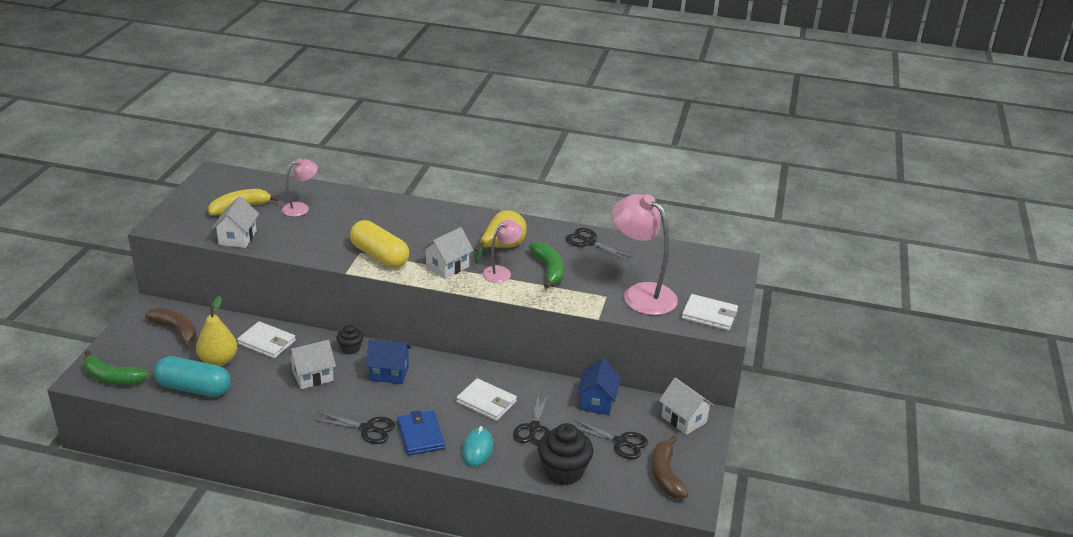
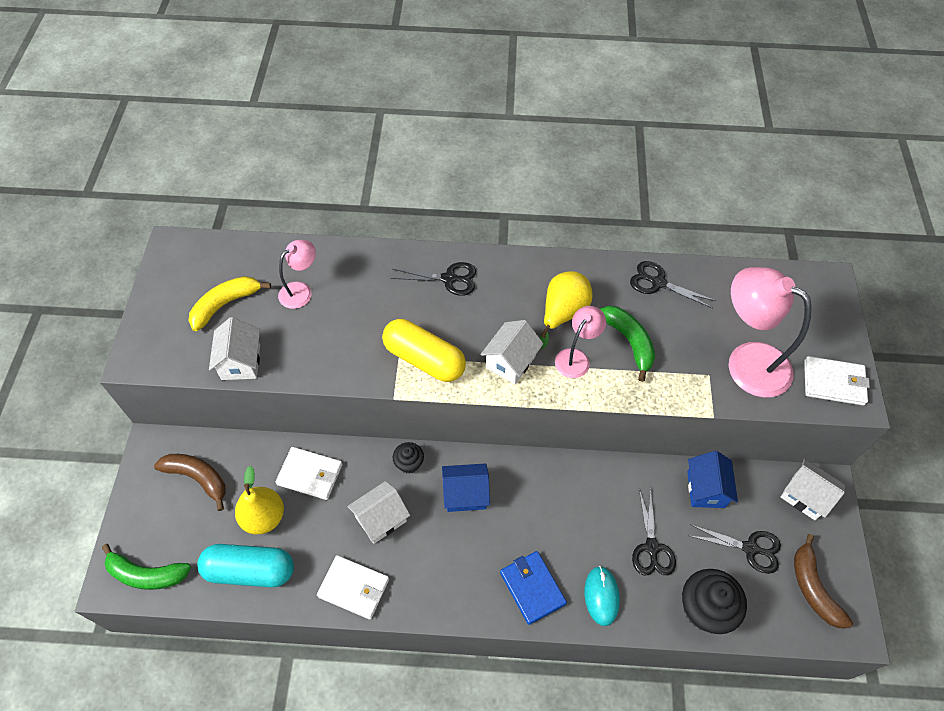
camera: 10 degrees left, 25 degrees up
black scissors [315,412,395,444] -> black scissors moved to [390,262,476,296]
white wallet [456,378,517,421] -> white wallet moved to [317,555,389,619]

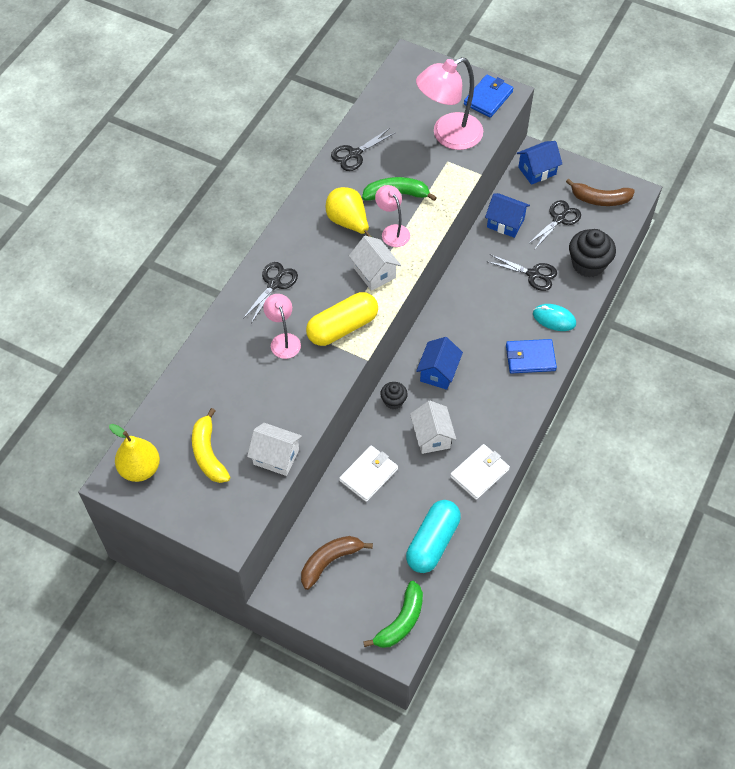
camera: 65 degrees left, 0 degrees up
yellow pear [235,466,284,534] -> yellow pear moved to [109,424,160,482]
pink lamp [278,240,316,309] -> pink lamp moved to [263,294,301,359]
white house [781,459,845,520] -> blue house [517,141,562,185]
white wallet [804,356,870,406] -> blue wallet [464,75,514,118]

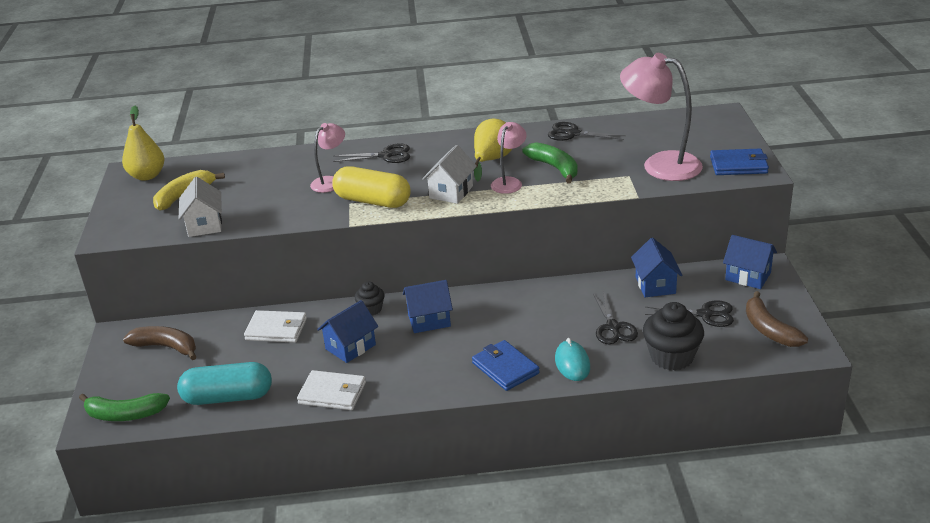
camera: 60 degrees right, 25 degrees down
white house [410,401,456,454] -> blue house [317,300,378,363]

